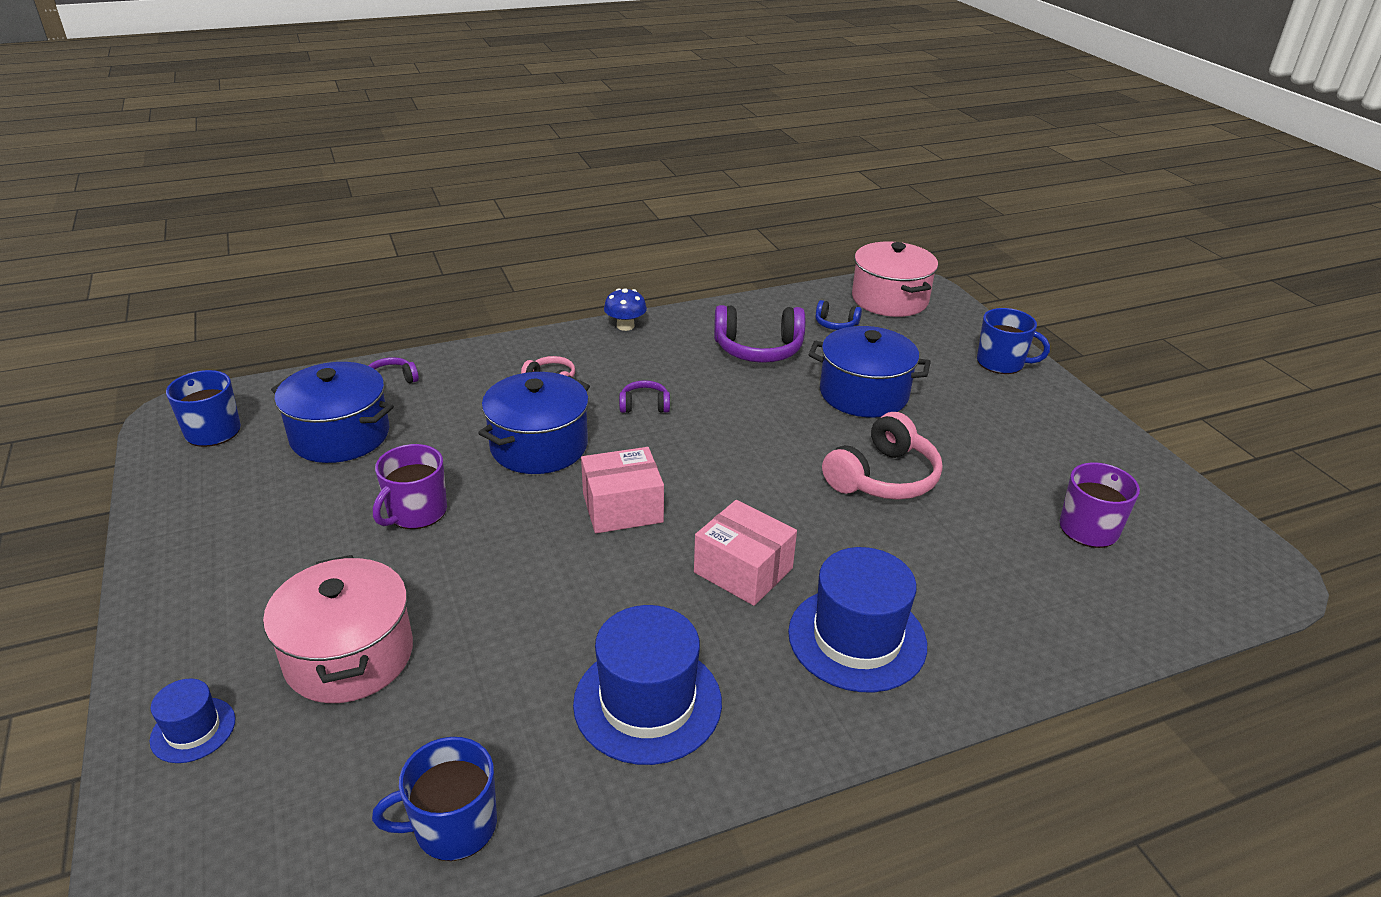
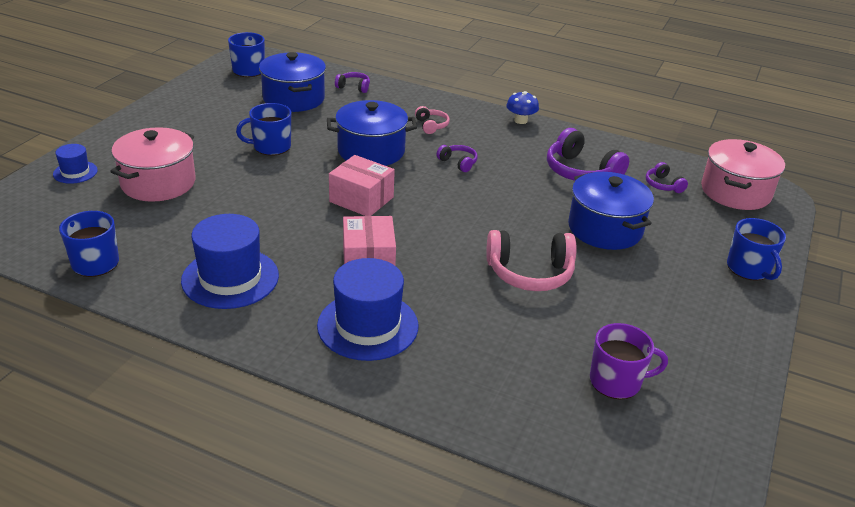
camera: 45 degrees right, 0 degrees up
purple mug [373,444,447,529] -> blue mug [236,103,291,156]
blue headphones [815,300,862,330] -> purple headphones [646,162,688,193]

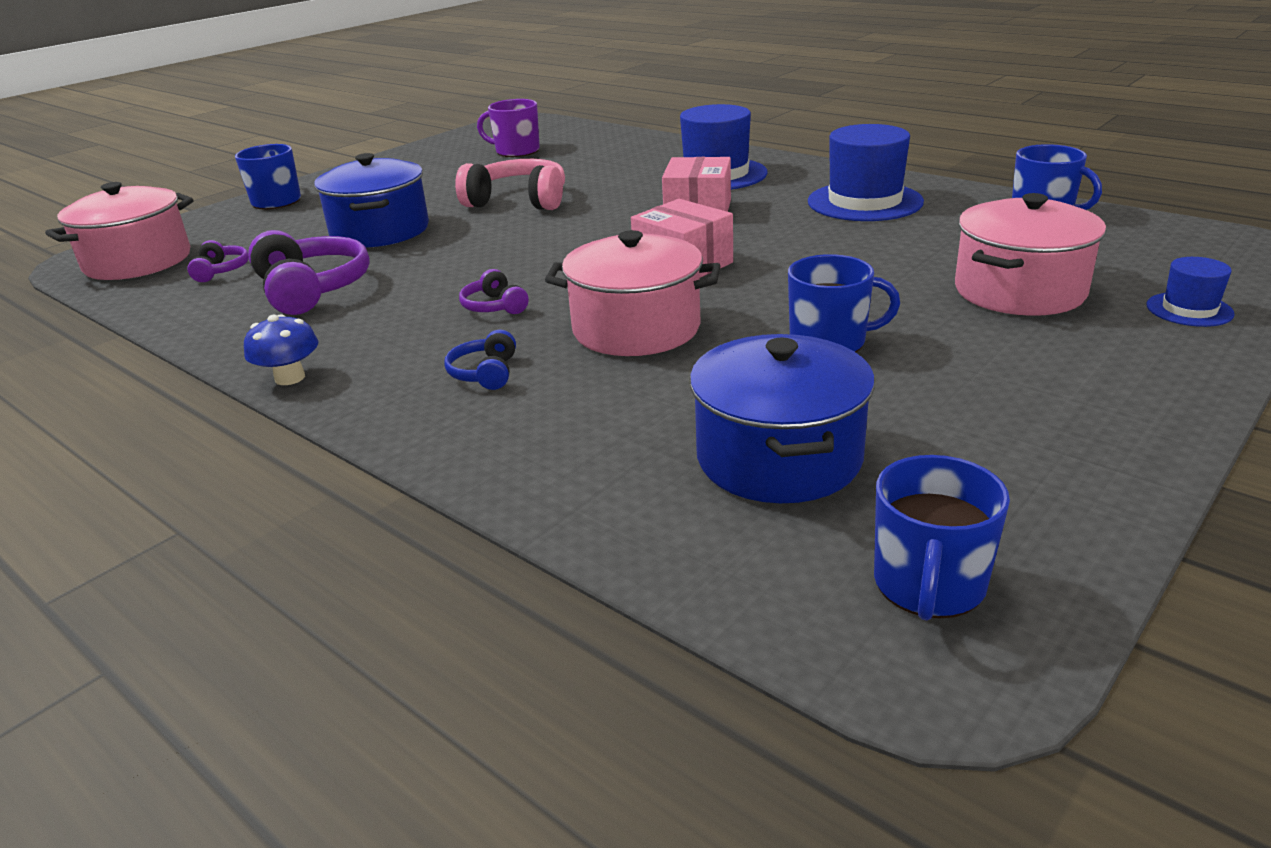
camera: 160 degrees left, 5 degrees down
blue pot [327,100,417,166] -> pink pot [545,230,720,356]
purple headphones [335,72,370,93] -> none
pink headphones [415,106,450,134] -> blue headphones [444,330,516,390]

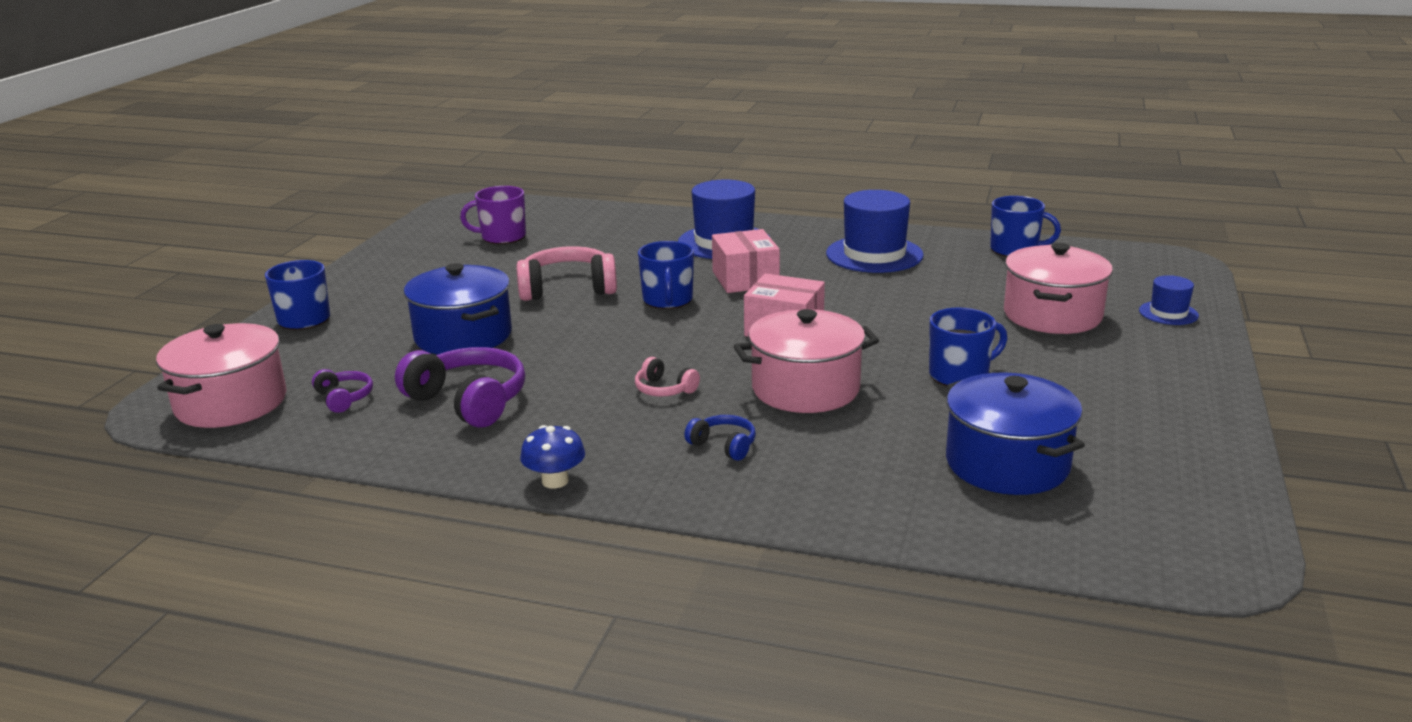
camera: 25 degrees left, 5 degrees down
blue headphones [444,330,516,390] -> blue headphones turned 150 degrees clockwise [684,415,756,461]
purple headphones [459,269,529,314] -> pink headphones [635,357,700,397]
blue mug [874,455,1010,621] -> blue mug moved to [638,241,694,309]

